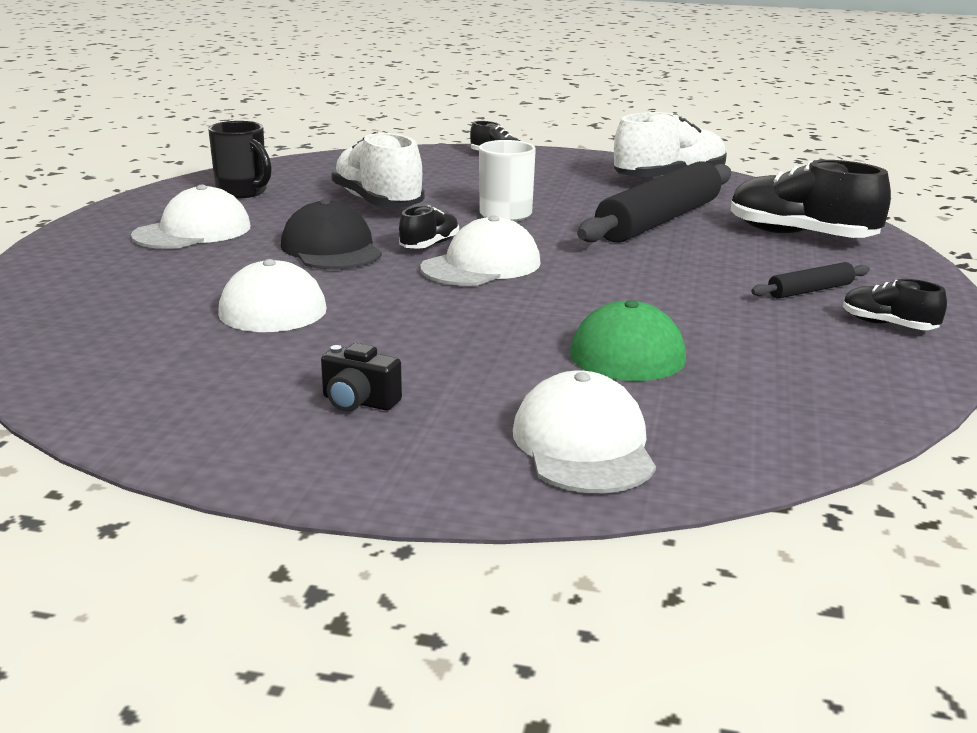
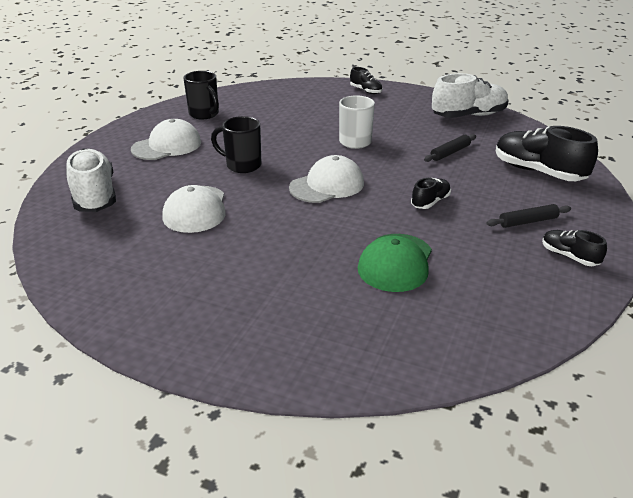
camera: 10 degrees right, 10 degrees up
black cap [281,199,382,269] -> black mug [211,116,262,173]
black camera [321,343,402,411] -> none
white shoe [331,132,425,207] -> white shoe moved to [66,149,116,212]
black shoe [399,205,459,249] -> black shoe moved to [411,178,451,209]
white cap [513,371,656,493] -> none
black rolling pin [577,161,731,243] -> black rolling pin [424,134,476,162], size x0.45

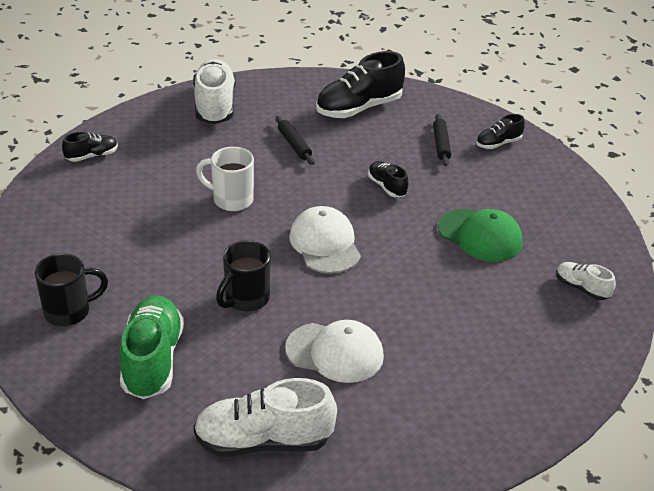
camera: 75 degrees left, 5 degrees up
white cap [131,119,201,160] -> green shoe [119,295,184,399]
none -> white shoe [556,262,616,300]

